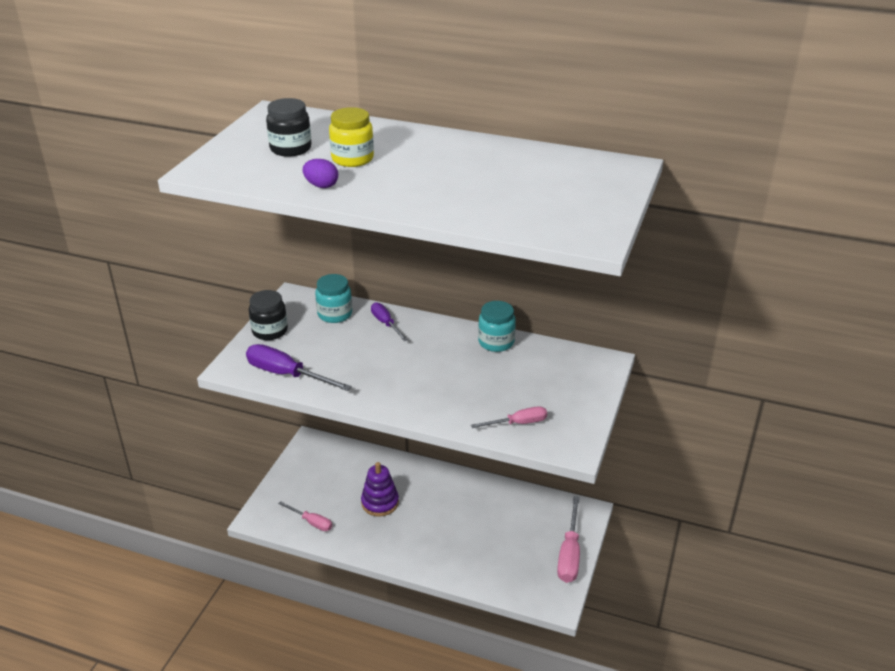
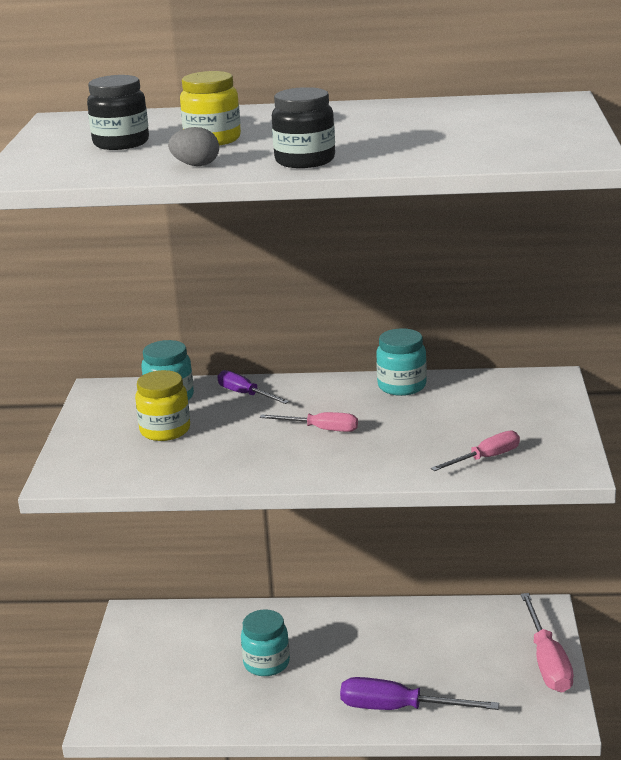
camera: 15 degrees left, 10 degrees down
purple screwdriver [246,344,352,391] -> purple screwdriver moved to [340,677,499,710]
black jar [249,290,288,340] -> black jar moved to [272,87,335,168]
pink screwdriver [278,501,332,531] -> pink screwdriver moved to [260,412,358,432]
purple egg [303,159,338,188] -> grey egg [168,127,219,166]
purple stacking toy [361,462,399,517] -> turquoise jar [241,609,290,676]
none -> yellow jar [135,370,190,441]

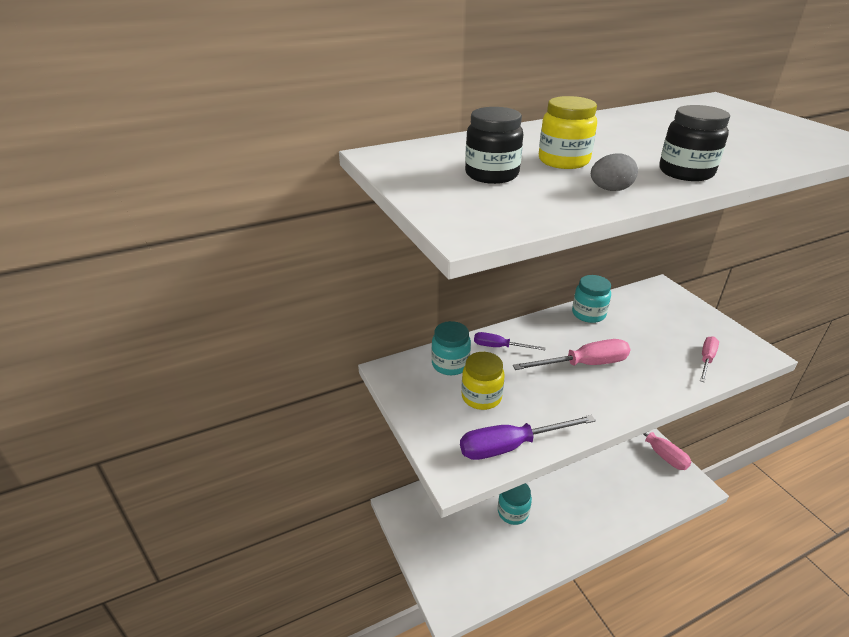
camera: 30 degrees left, 10 degrees up
pink screwdriver [260,412,358,432] -> pink screwdriver [513,339,630,370], size x1.65
purple screwdriver [340,677,499,710] -> purple screwdriver moved to [460,415,596,460]

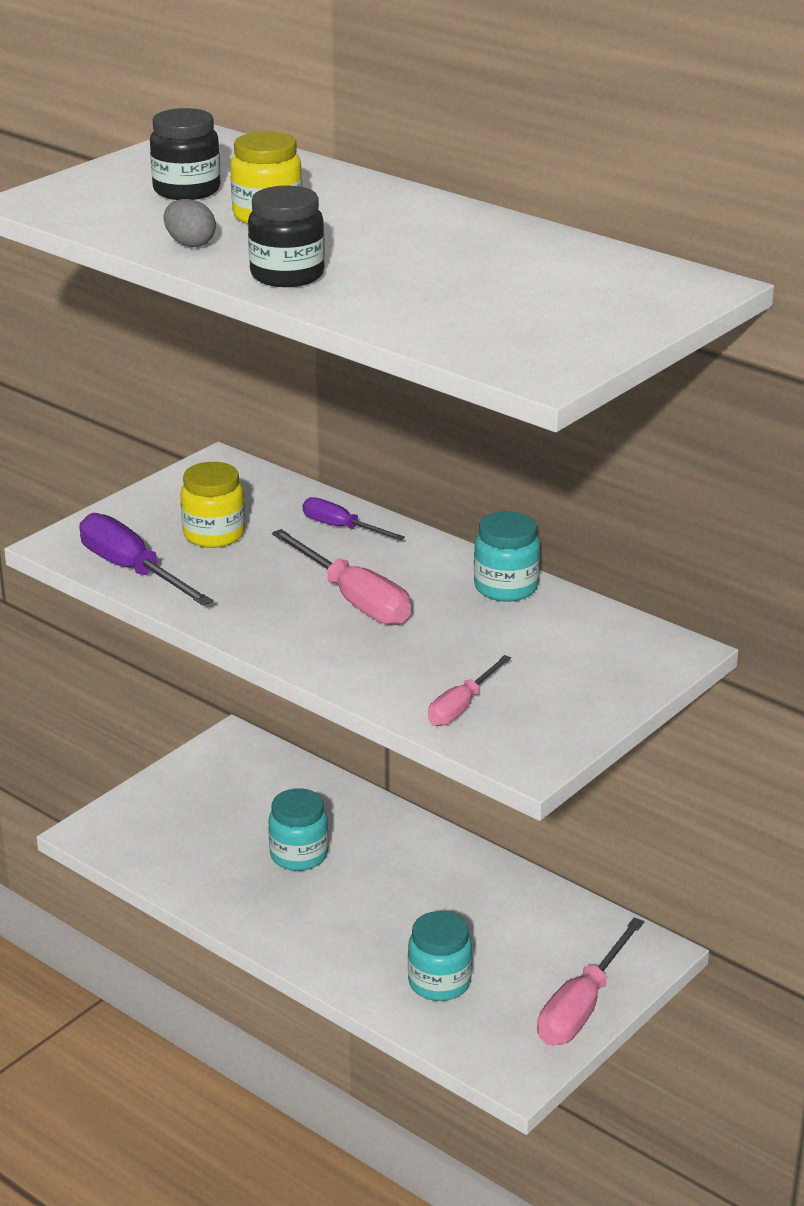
camera: 65 degrees right, 5 degrees down
turquoise jar [431,321,471,375] -> turquoise jar moved to [408,911,472,1001]
purple screwdriver [474,332,546,350] -> purple screwdriver turned 45 degrees counterclockwise [303,497,405,540]
pink screwdriver [700,336,719,382] -> pink screwdriver turned 120 degrees clockwise [428,655,511,726]

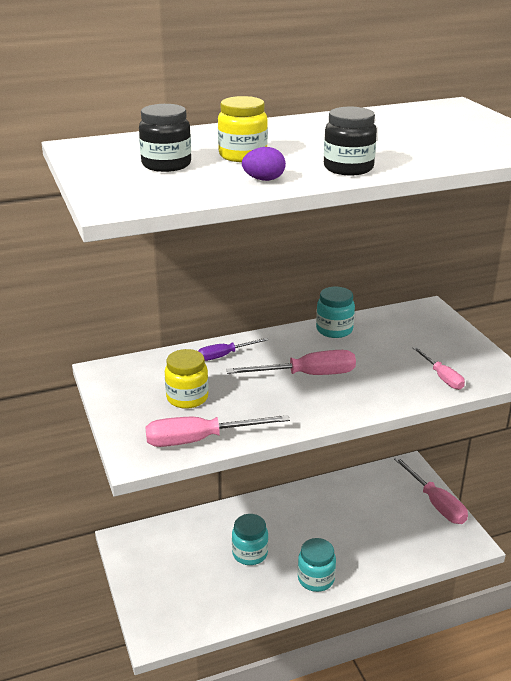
camera: 60 degrees left, 0 degrees up
purple screwdriver [79,513,213,606] -> pink screwdriver [145,415,290,447]
grey egg [164,199,216,247] -> purple egg [242,147,286,181]
turquoise jar [408,911,472,1001] -> turquoise jar moved to [298,538,336,592]

